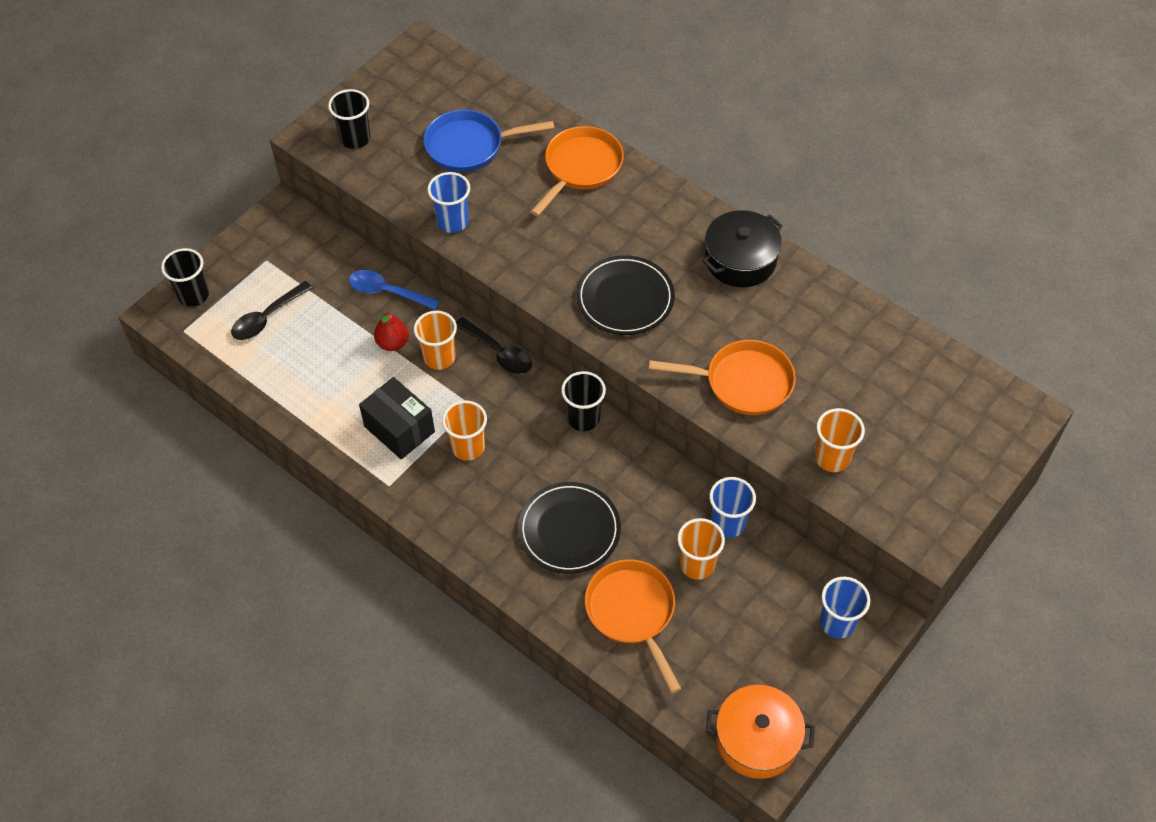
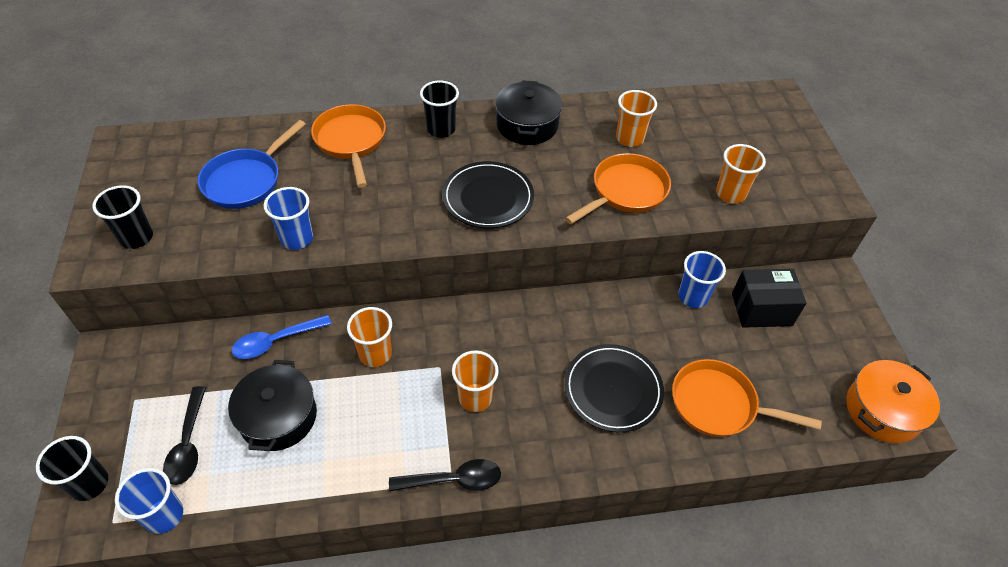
camera: 50 degrees left, 5 degrees down
black box [359,377,435,460] -> black box moved to [732,269,806,328]
red pear [374,310,409,351] -> none
black spoon [456,317,532,374] -> black spoon moved to [389,459,501,492]
black cup [561,371,606,431] -> black cup moved to [420,80,459,138]
orange cup [677,518,725,580] -> orange cup moved to [616,90,657,147]
blue cup [820,577,870,639] -> blue cup moved to [115,468,183,534]
none -> black pot [228,360,317,451]

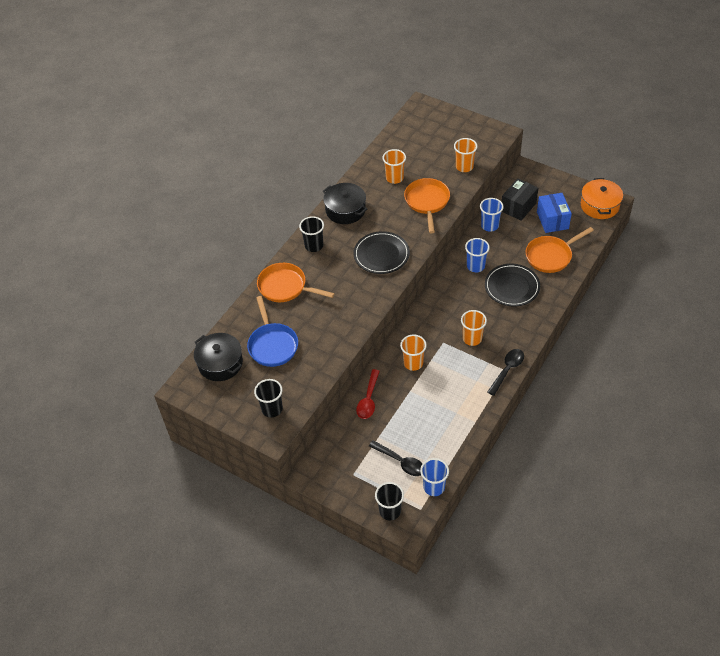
camera: 45 degrees left, 0 degrees up
black pot [228,360,317,451] -> black pot moved to [194,333,243,381]
blue spoon [232,315,332,359] -> red spoon [356,369,380,419]
blue cup [264,187,313,250] -> blue cup moved to [465,238,490,272]
none -> blue box [537,193,572,233]

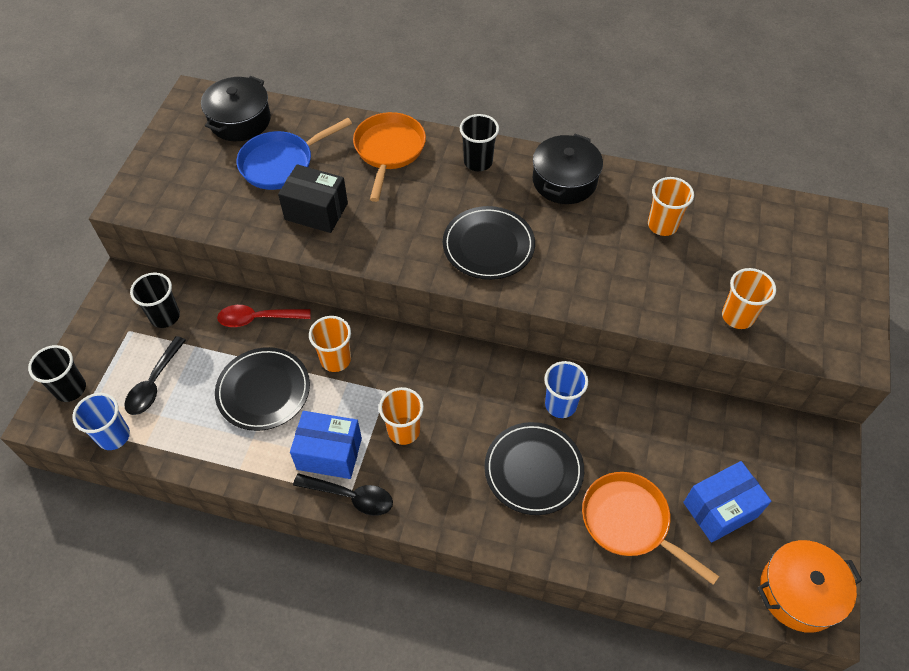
camera: 70 degrees right, 5 degrees up
black cup [254,379,283,417] -> black cup moved to [130,272,180,328]
orange pan [404,178,450,233] -> none
blue cup [480,198,504,232] -> none
black box [502,178,538,221] -> black box moved to [278,164,348,233]
none -> black plate [215,347,310,431]
none -> blue box [290,411,362,479]

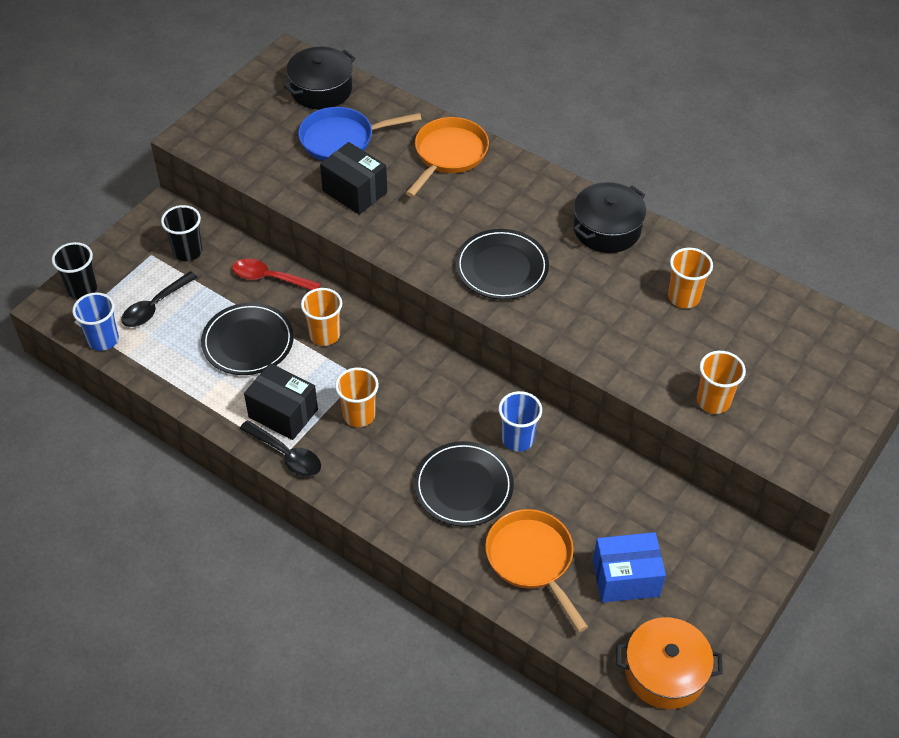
camera: 20 degrees right, 5 degrees down
blue box [290,411,362,479] -> black box [244,363,318,440]
black cup [460,114,499,171] -> none

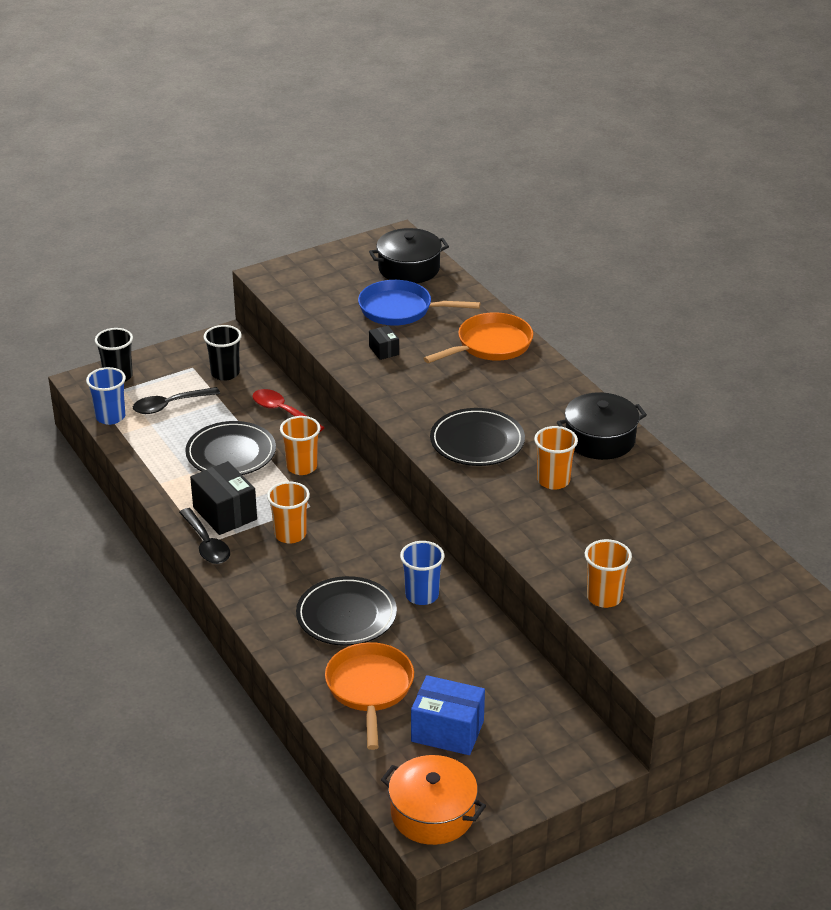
camera: 25 degrees right, 15 degrees down
black box [320,142,387,215] -> black box [369,326,399,360], size x0.52
orange cup [668,248,713,308] -> orange cup moved to [534,426,578,490]

